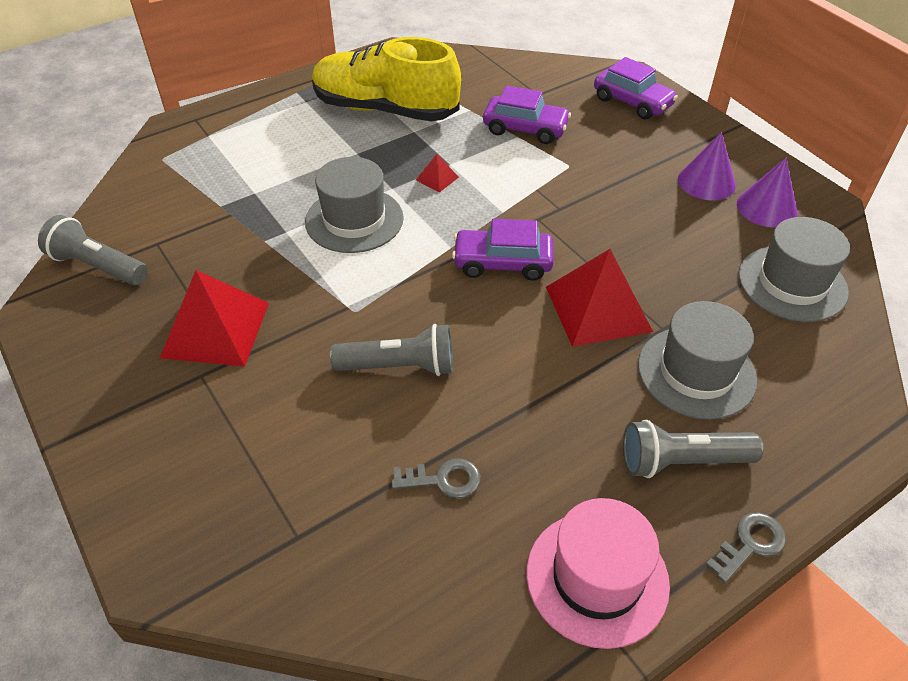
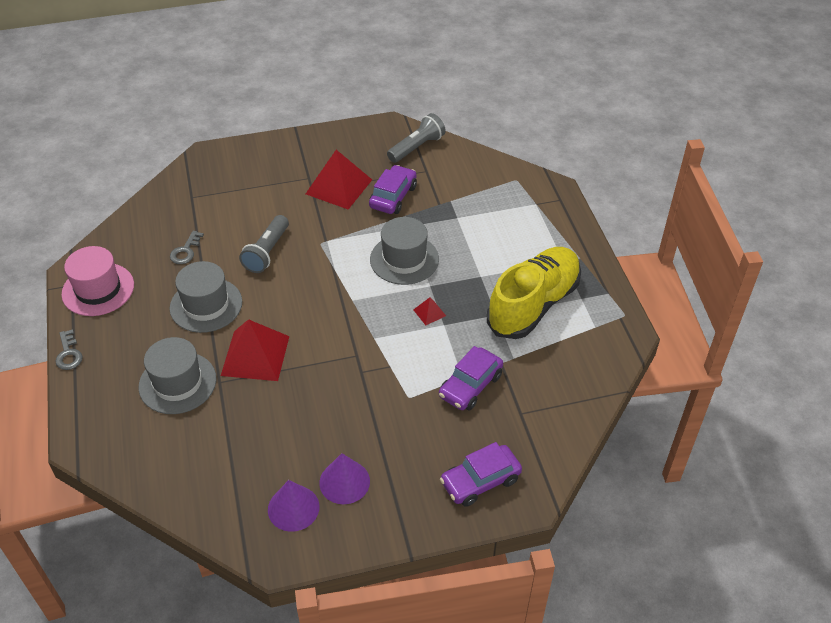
camera: 110 degrees right, 0 degrees up
purple car [452,219,554,281] -> purple car moved to [369,165,417,214]
grey flashlight [623,420,764,478] -> none
grey hat [739,217,850,322] -> grey hat moved to [170,261,242,333]

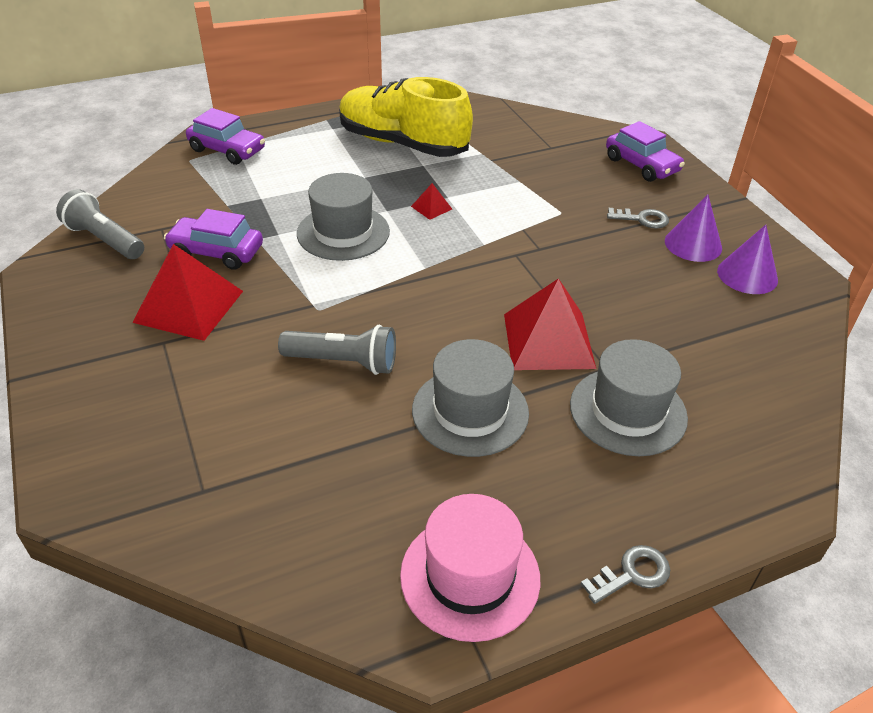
camera: 100 degrees left, 5 degrees down
grey key [170,231,204,264] -> grey key moved to [607,208,669,229]
purple car [439,346,503,411] -> purple car moved to [186,108,265,165]

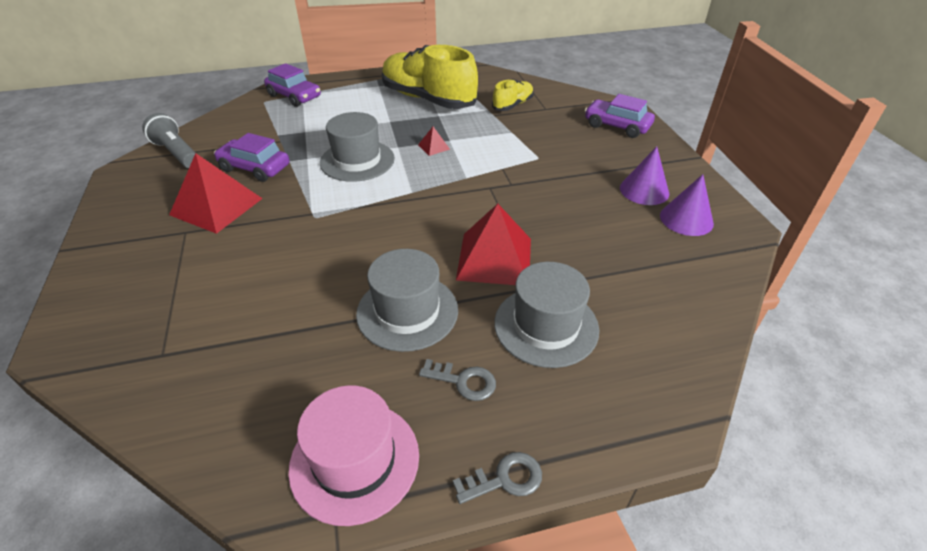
camera: 10 degrees right, 0 degrees up
grey flashlight [278,325,396,375] -> none
purple car [606,121,685,182] -> purple car turned 150 degrees clockwise [585,94,655,138]
grey key [607,208,669,229] -> grey key moved to [419,359,496,401]
none -> yellow shoe [492,79,534,111]

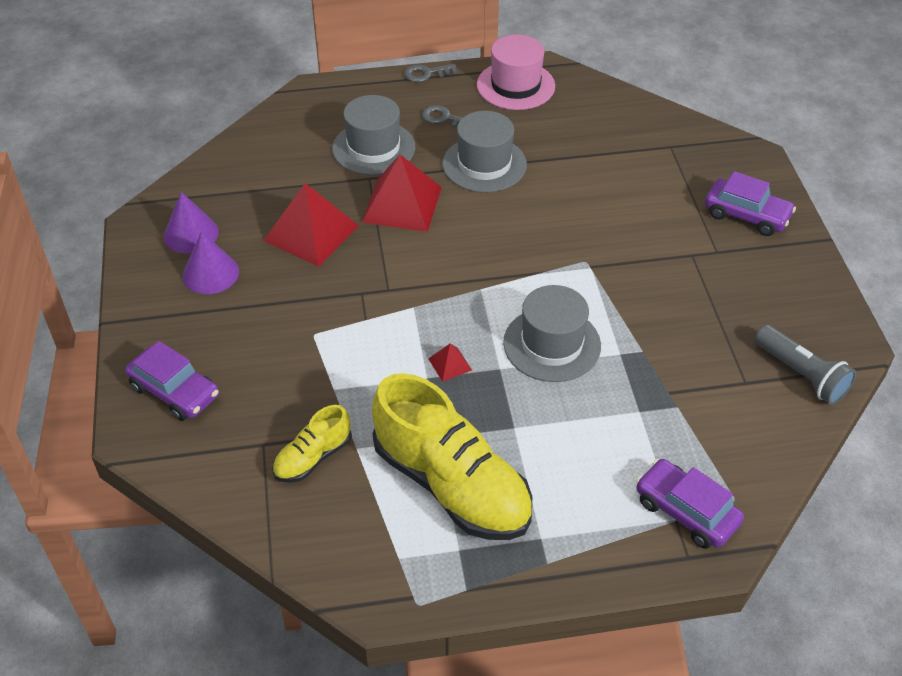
camera: 175 degrees left, 5 degrees up
red pyramid [169,153,263,234] -> red pyramid moved to [263,183,359,267]
purple car [214,133,289,182] -> purple car moved to [705,171,796,236]

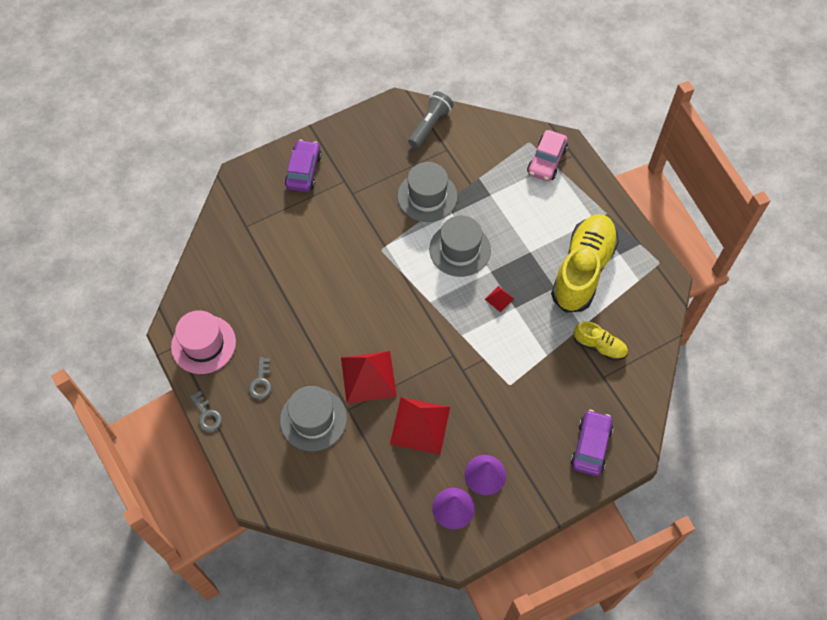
camera: 110 degrees left, 15 degrees up
grey hat [442,111,527,193] -> grey hat moved to [397,162,457,222]
purple car [636,459,744,549] -> pink car [527,130,568,181]

